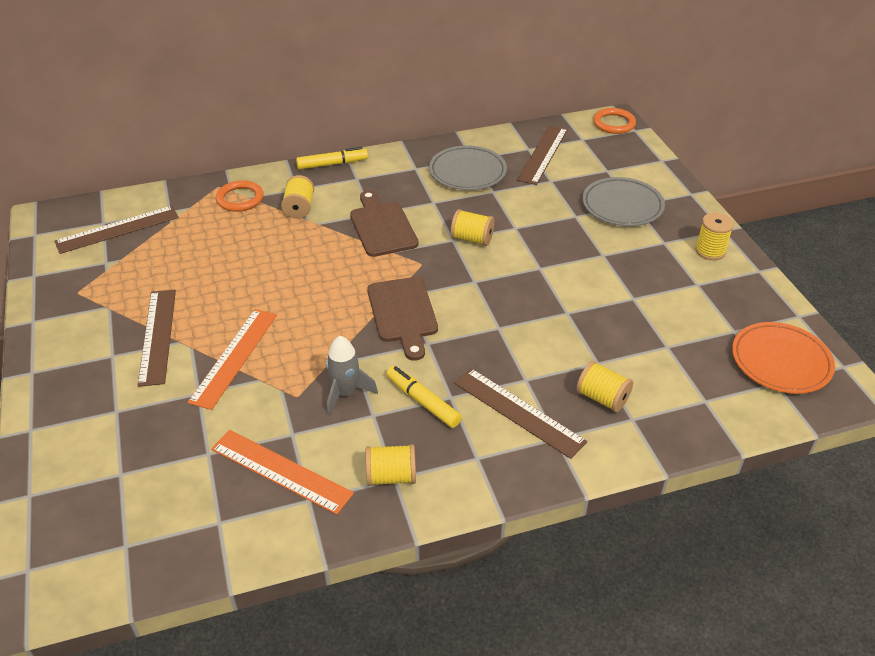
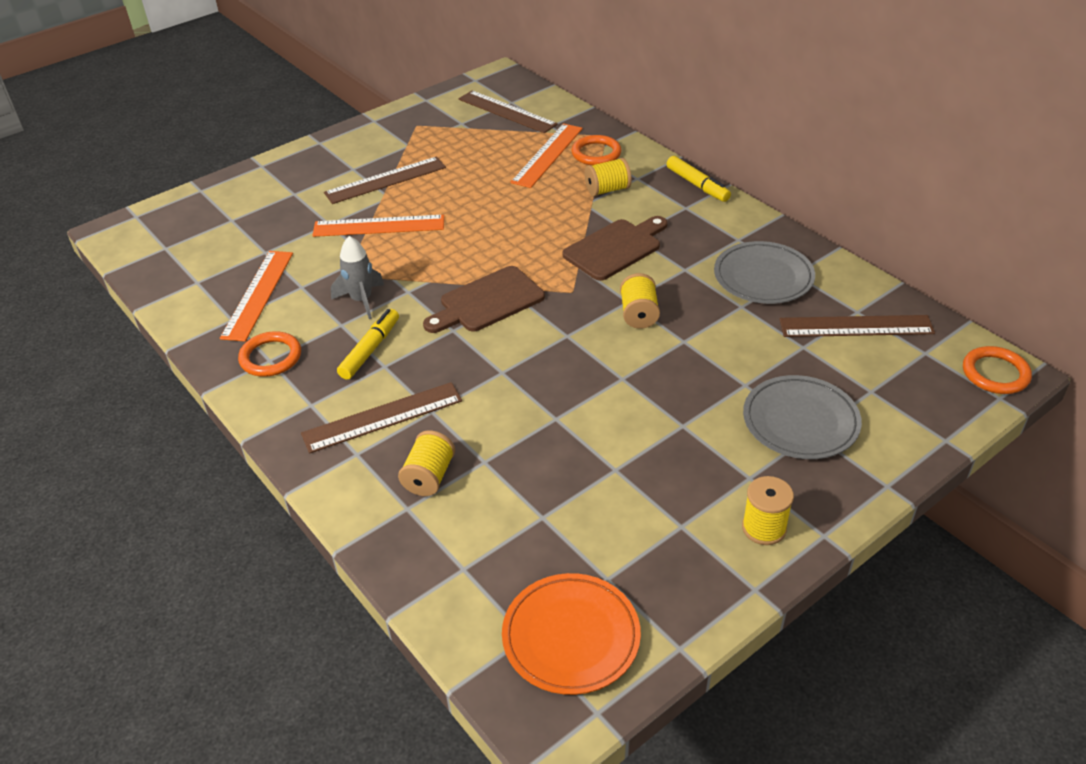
camera: 70 degrees right, 0 degrees up
yellow spool [366,444,416,486] -> orange ring [238,331,301,377]
brown ruler [454,368,587,459] -> brown ruler turned 45 degrees clockwise [301,382,462,453]
none -> orange ruler [510,123,583,188]

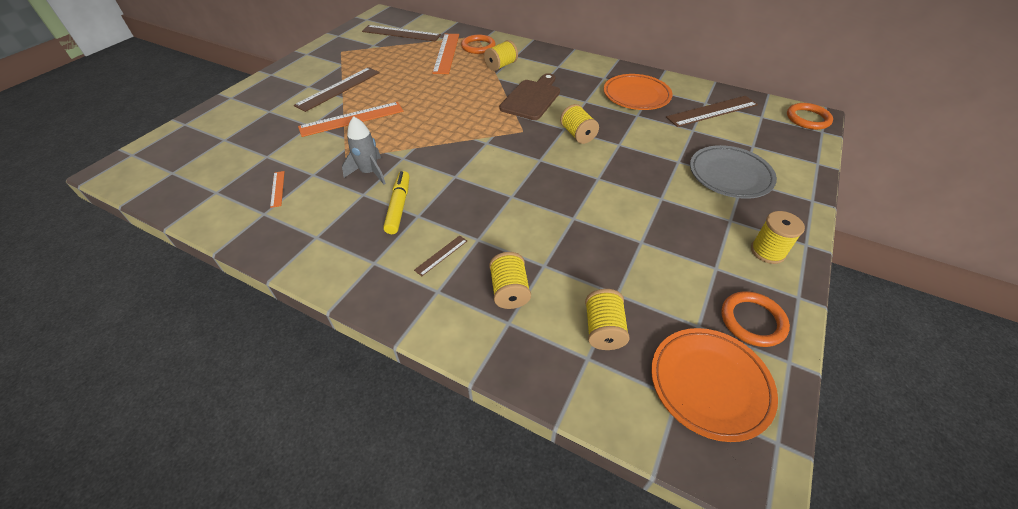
camera: 25 degrees left, 5 degrees up
orange ruler [220,251,293,342] -> orange ruler [270,171,285,208], size x0.46
orange ring [238,331,301,377] -> orange ring moved to [721,291,790,347]
brown ruler [301,382,462,453] -> brown ruler [414,235,467,276], size x0.46
brown cutting board [423,266,545,333] -> none
yellow marker [667,156,731,202] -> none
grey plate [714,241,815,304] -> orange plate [604,74,673,110]
none -> yellow spool [585,289,630,350]

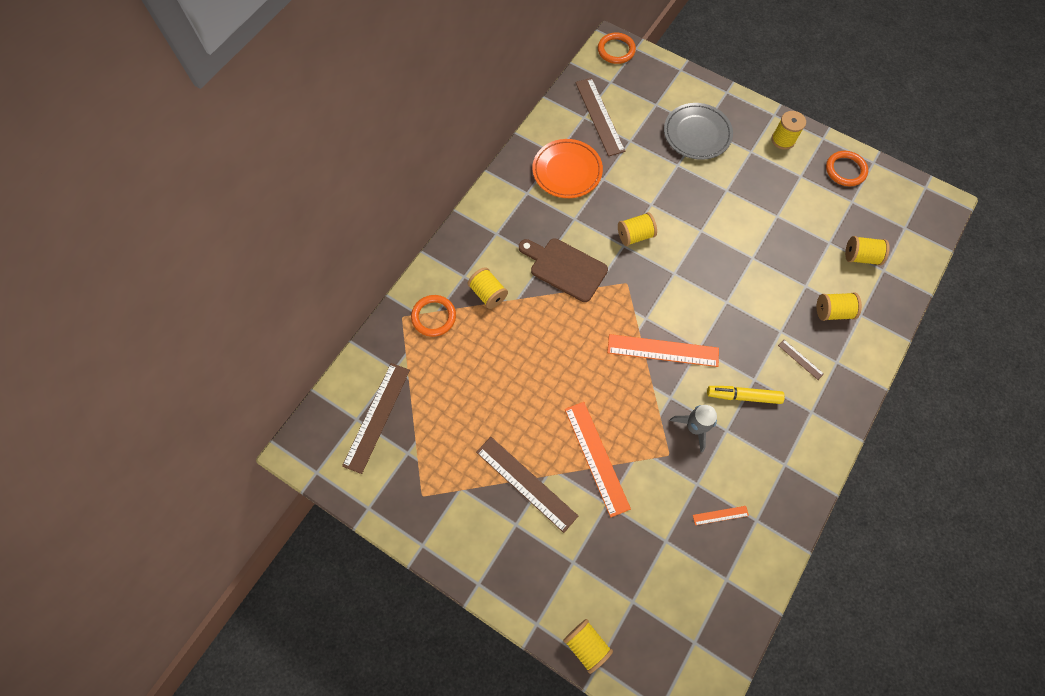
camera: 85 degrees left, 20 degrees up
orange ruler [432,34,459,74] -> orange ruler moved to [607,334,719,367]
orange plate [651,328,778,442] -> none
none -> yellow spool [563,619,613,674]

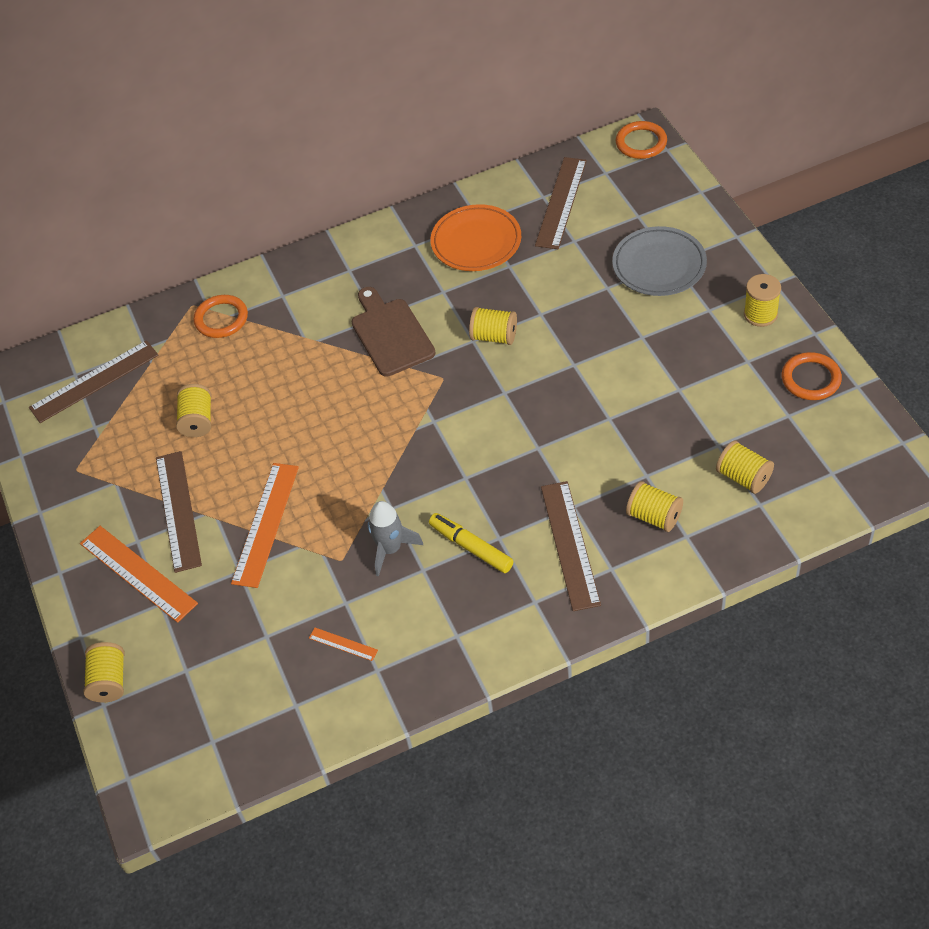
camera: 40 degrees right, 15 degrees down
yellow spool [468,267,508,309] -> yellow spool moved to [176,384,211,437]
orange ruler [607,334,719,367] -> orange ruler moved to [80,526,198,623]
brown ruler [778,340,824,380] -> brown ruler [541,481,601,611], size x2.18

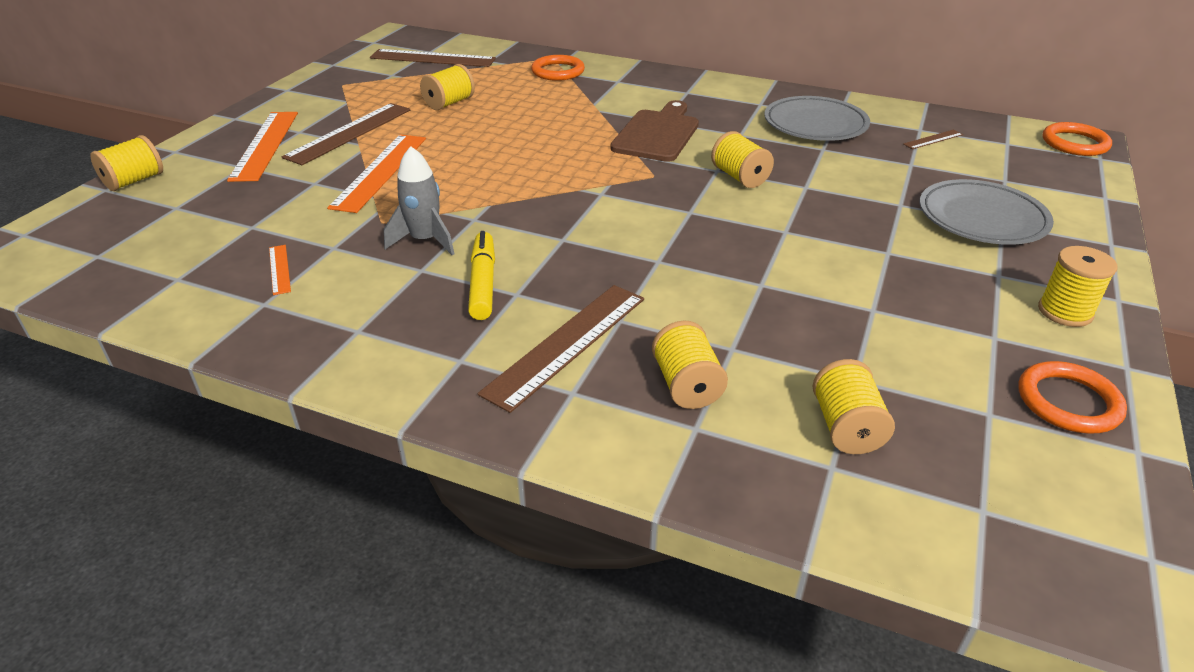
camera: 40 degrees right, 15 degrees down
orange ruler [231,463,299,588] -> orange ruler turned 45 degrees counterclockwise [327,134,426,213]
orange plate [431,204,521,271] -> grey plate [764,96,870,141]
brown ruler [535,157,587,249] -> brown ruler [903,130,963,149], size x0.46

